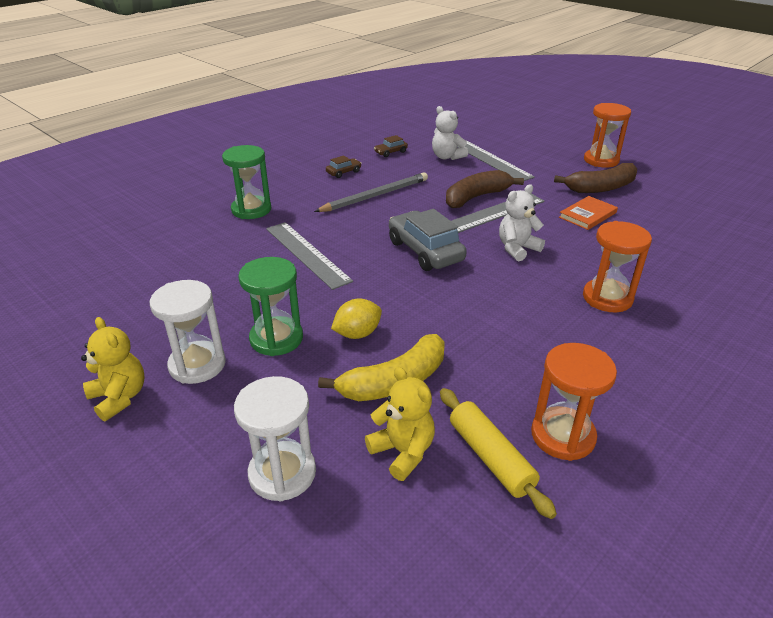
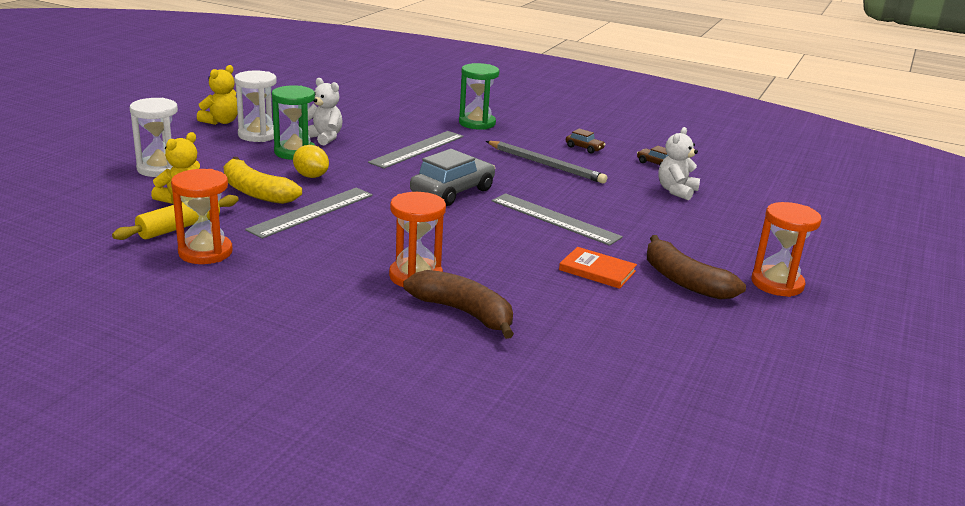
camera: 70 degrees right, 10 degrees down
brown banana [446,170,524,208] -> brown banana moved to [404,270,514,339]
grey ruler [457,140,535,181] -> grey ruler moved to [245,188,373,239]
white teddy bear [499,184,545,261] -> white teddy bear moved to [308,78,343,146]

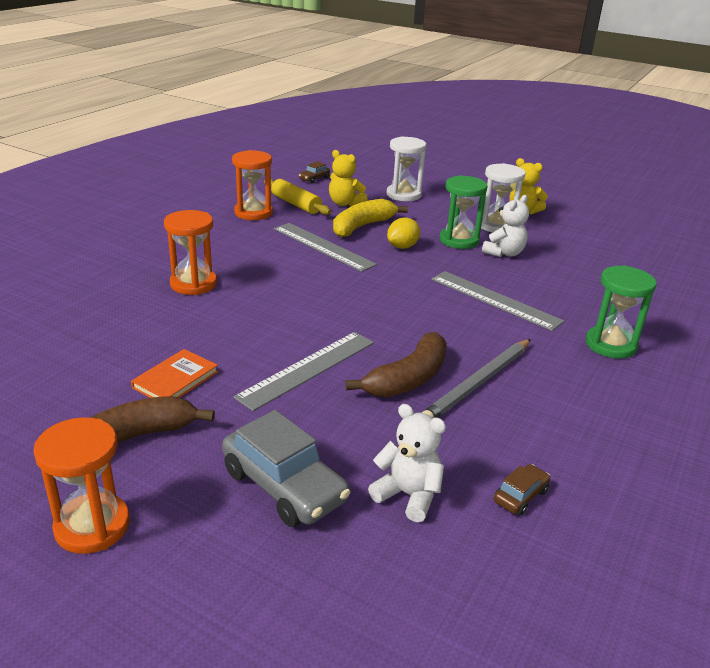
camera: 95 degrees right, 5 degrees up
brown banana [404,270,514,339] -> brown banana moved to [345,332,447,397]
grey car [410,149,495,206] -> grey car moved to [222,410,351,527]
brown car [566,128,605,153] -> brown car moved to [299,161,330,183]

